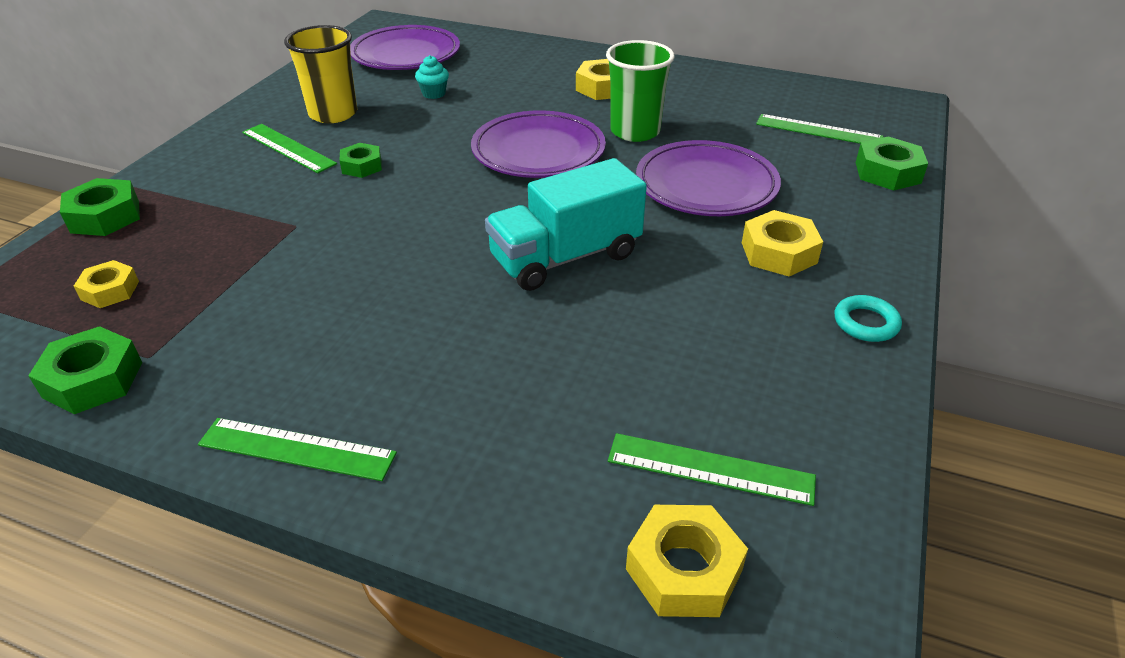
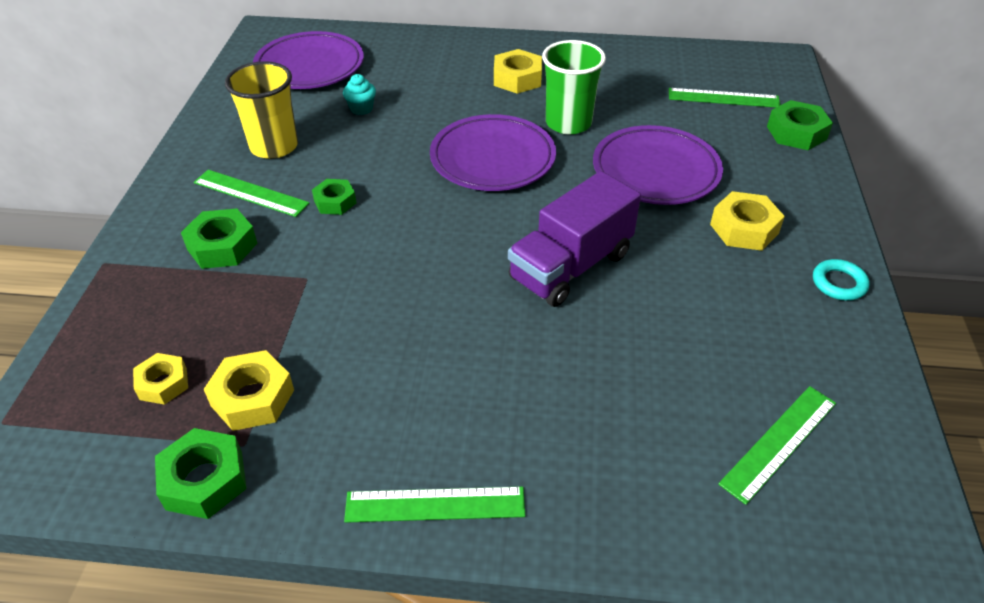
camera: 15 degrees left, 5 degrees up
green nut [60,178,140,236] -> green nut moved to [181,209,257,269]
turquoise truck [485,158,647,291] -> purple truck [508,171,641,307]
green ruler [608,433,816,506] -> green ruler turned 45 degrees counterclockwise [718,386,836,505]
yellow nut [626,505,748,617] -> yellow nut moved to [204,350,294,431]

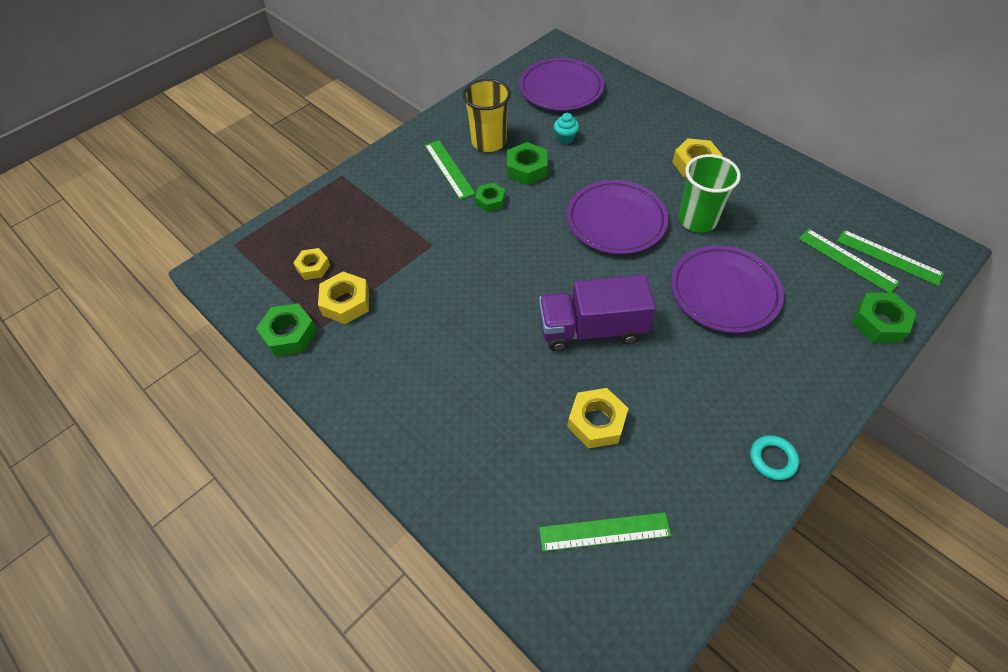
camera: 40 degrees right, 10 degrees up
green nut [181,209,257,269] -> green nut moved to [507,142,548,185]
green ruler [344,486,525,523] -> green ruler moved to [837,230,944,286]
yellow nut [710,191,785,251] -> yellow nut moved to [567,388,629,449]

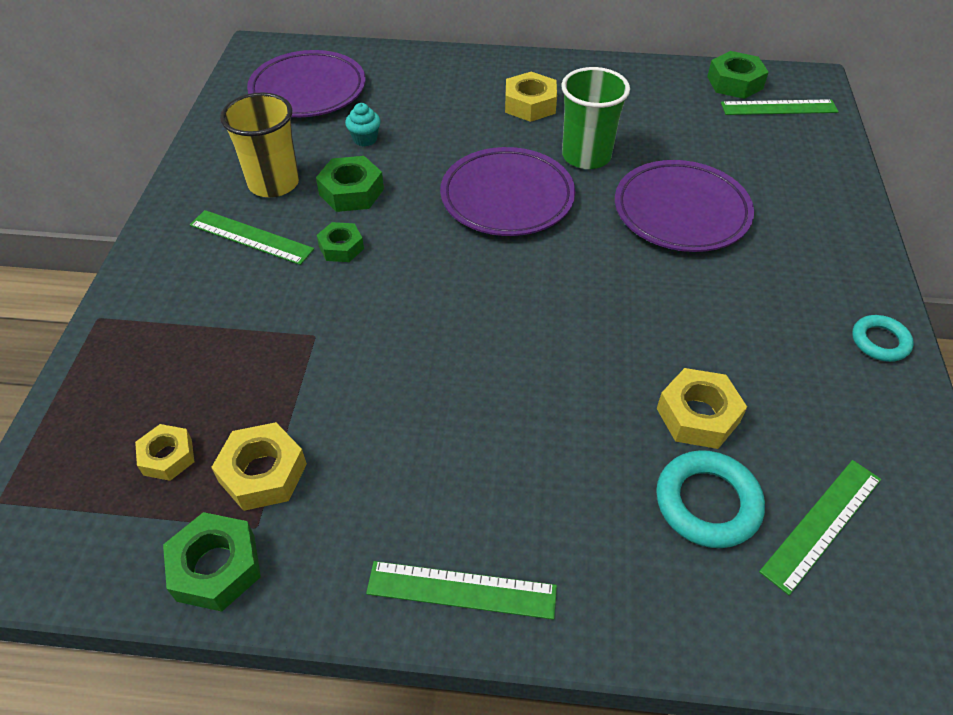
camera: 40 degrees left, 5 degrees down
purple truck [539,275,656,351] -> none
green ruler [799,229,900,293] -> green ruler moved to [366,561,557,620]
green nut [851,293,916,343] -> green nut moved to [707,51,769,99]
none -> turquoise ring [656,450,765,548]

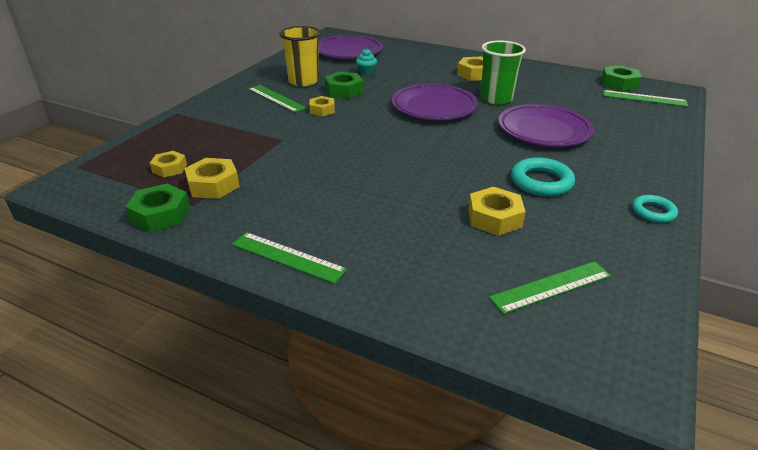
camera: 20 degrees right, 15 degrees down
green nut [317,222,364,262] -> yellow nut [310,96,335,116]
turquoise ring [656,450,765,548] -> turquoise ring moved to [511,157,575,197]

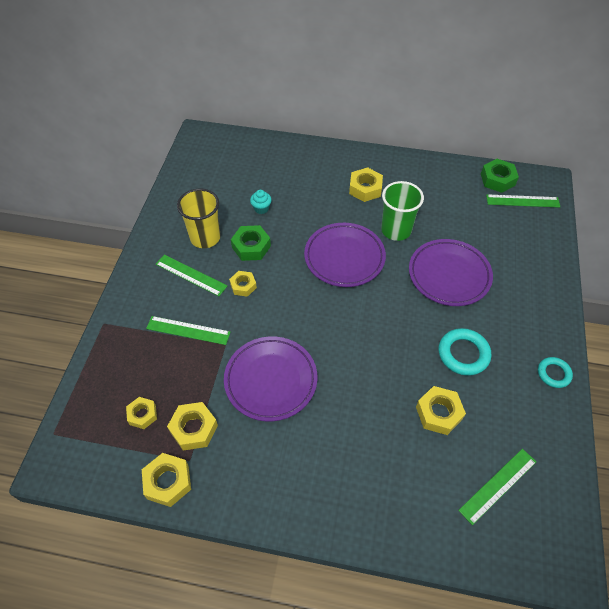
camera: 15 degrees left, 20 degrees up
green nut [125,184,190,232] -> yellow nut [142,453,191,507]
green ruler [232,232,347,284] -> green ruler moved to [146,316,230,345]
purple plate [318,35,383,59] -> purple plate moved to [224,336,317,421]

